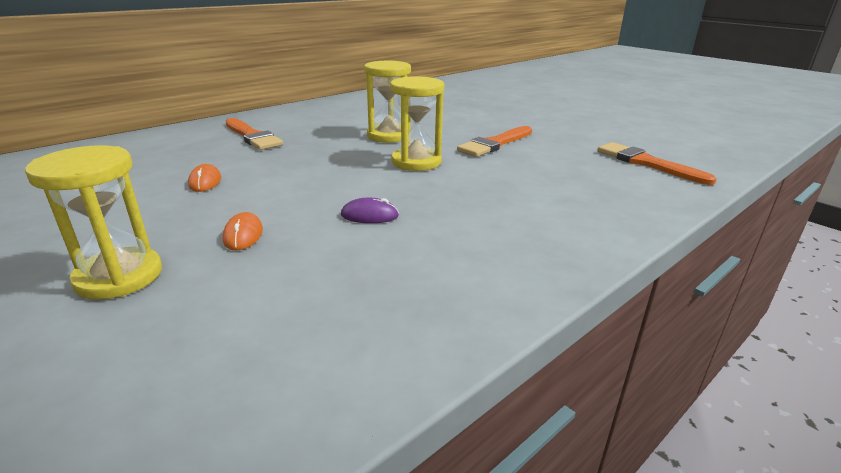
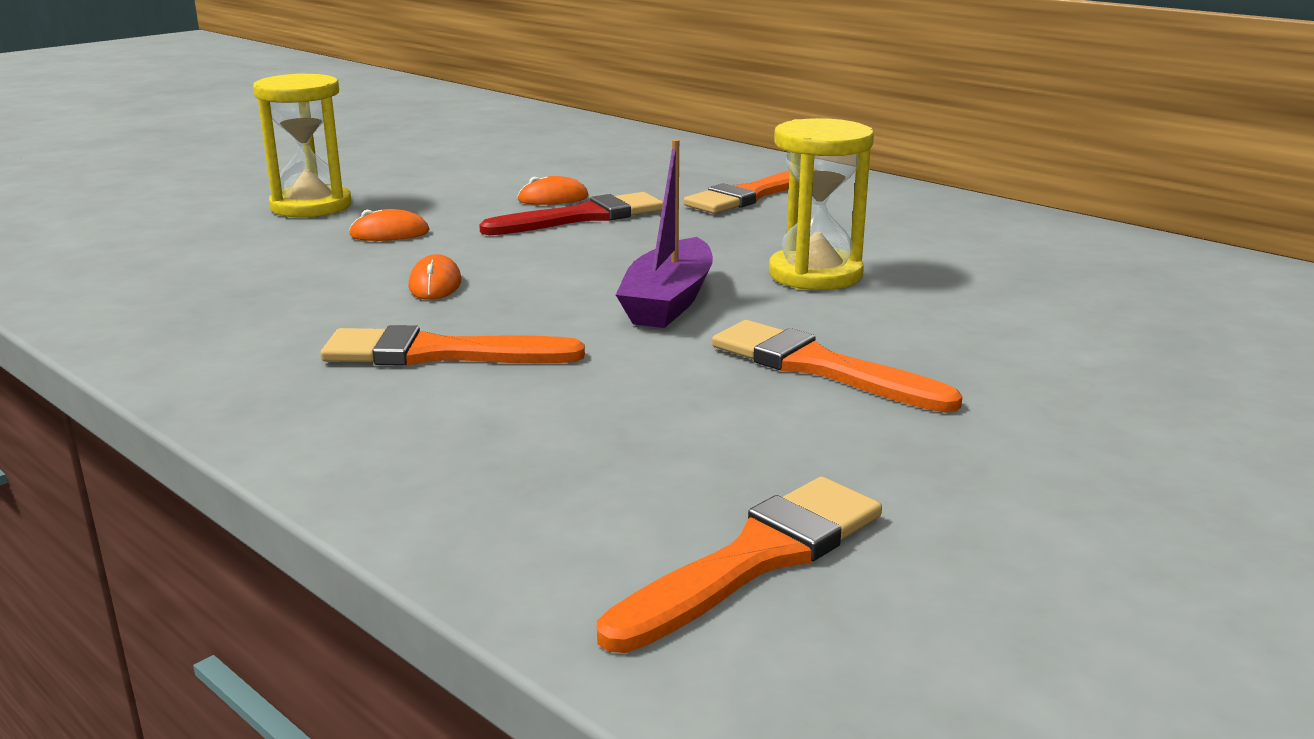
camera: 85 degrees right, 5 degrees down
purple mouse [341,198,399,223] -> orange mouse [408,254,461,300]
yellow hourglass [390,76,444,171] -> purple boat [616,139,713,328]
none -> orange brush [321,325,585,366]
none -> red brush [479,192,663,235]

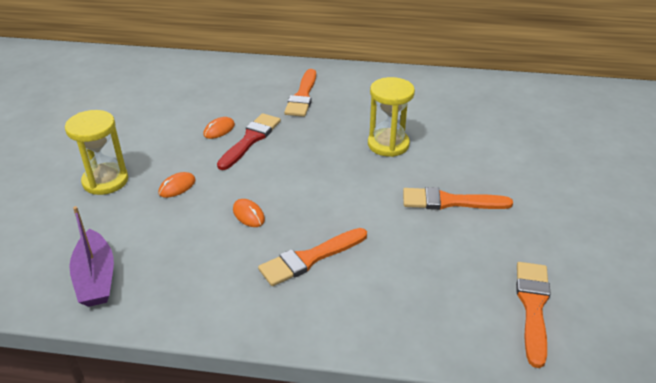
camera: 35 degrees left, 15 degrees up
purple boat [616,139,713,328] -> purple boat moved to [69,206,114,307]

